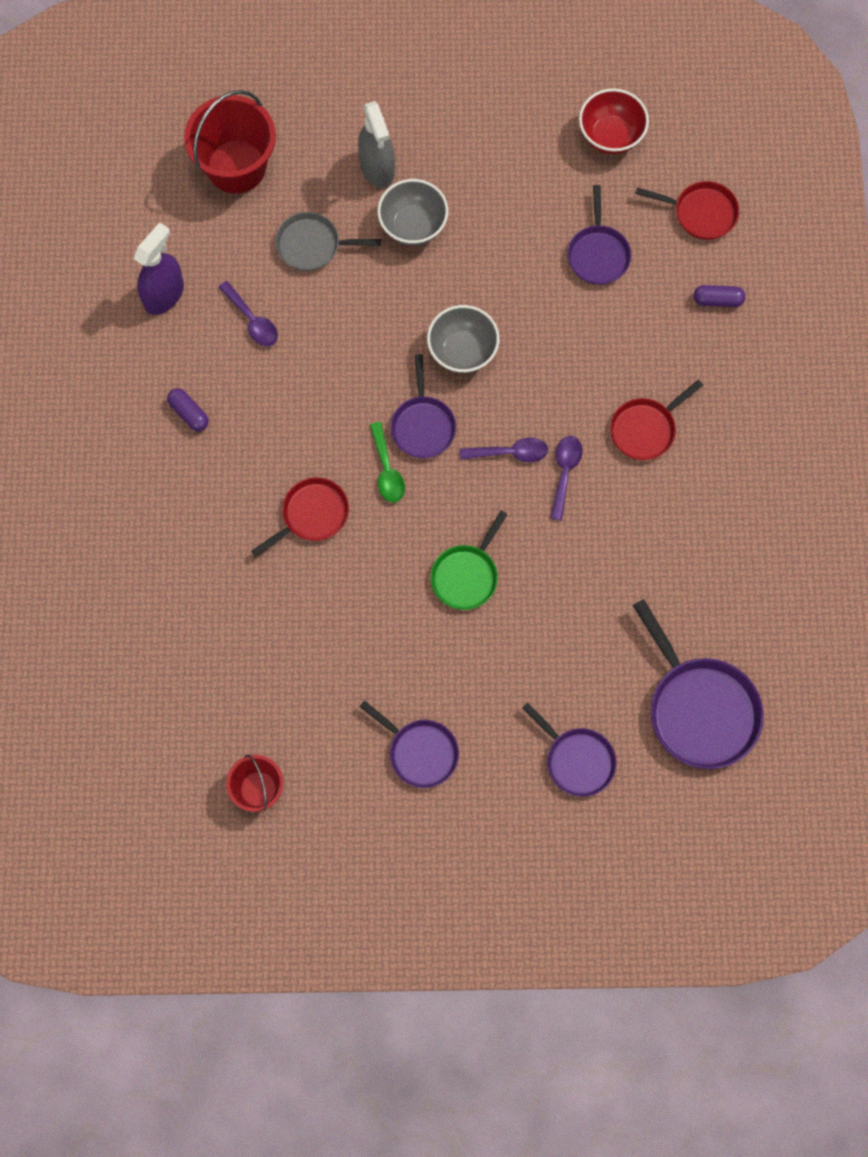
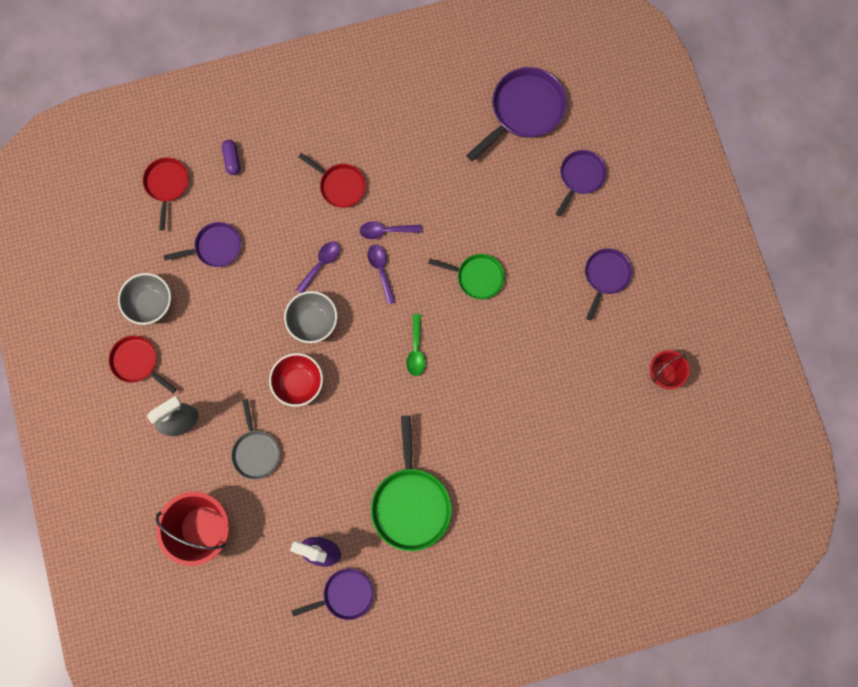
camera: 105 degrees left, 5 degrees up
purple capsule [167,388,209,431] -> green pan [371,415,452,551]
purple spoon [218,281,278,346] -> purple spoon moved to [296,242,340,293]
red pan [251,477,349,557] -> red pan moved to [109,336,177,394]
green spoon [370,422,405,503] -> green spoon turned 120 degrees clockwise [406,314,426,376]
grey bowl [377,179,448,245] -> grey bowl moved to [118,273,171,325]
purple pan [391,354,456,458] -> purple pan moved to [292,568,374,620]
red bowl [579,88,649,154] -> red bowl moved to [269,353,323,407]

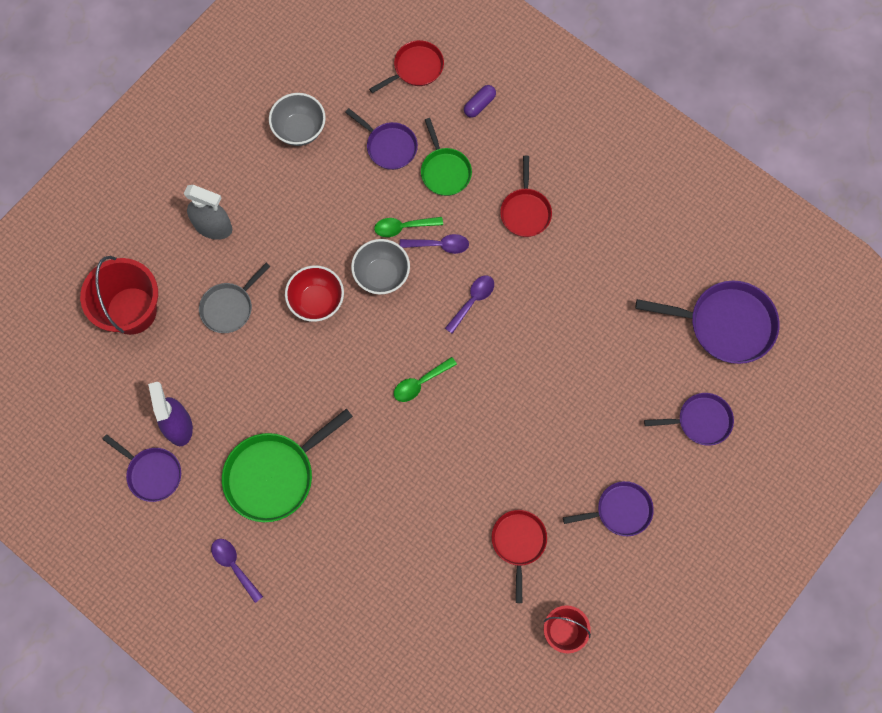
camera: 55 degrees right, 5 degrees down
red pan [109,336,177,394] -> red pan moved to [492,510,547,603]
purple spoon [360,221,422,239] -> purple spoon moved to [211,539,263,603]
green pan [428,254,505,299] -> green pan moved to [421,118,472,196]
none -> green spoon [374,217,443,237]

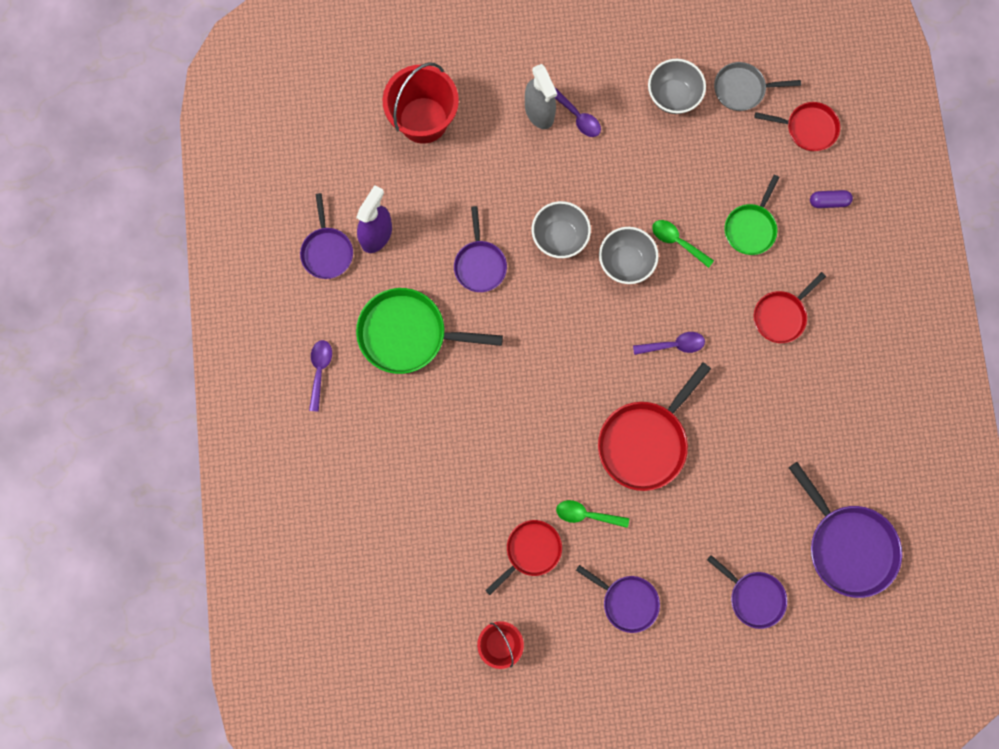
camera: 45 degrees right, 5 degrees up
grey pan [199,263,270,333] -> grey pan moved to [714,62,801,111]
red bowl [285,265,344,322] -> grey bowl [532,201,591,258]
purple pan [345,108,418,170] -> purple pan moved to [454,206,507,292]
green spoon [394,357,457,402] -> green spoon moved to [556,500,629,528]
purple spoon [400,234,469,254] -> purple spoon moved to [555,88,601,137]
none -> red pan [598,363,711,491]

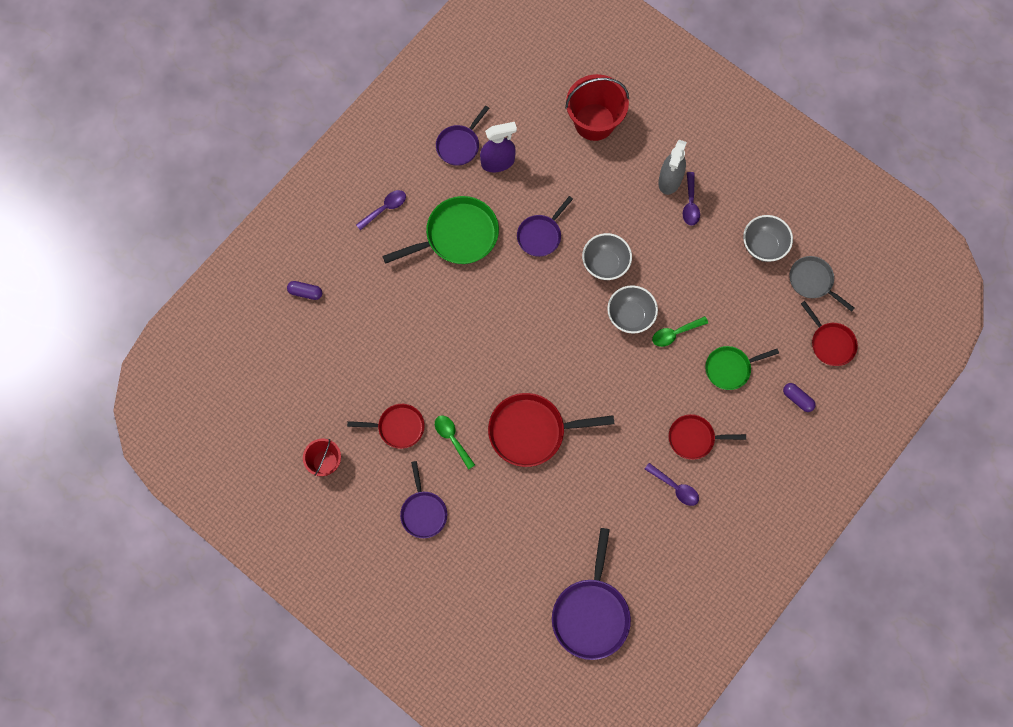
camera: 45 degrees right, 5 degrees down
green pan [356,288,503,374] -> green pan turned 105 degrees clockwise [383,196,499,264]
purple spoon [633,332,705,355] -> purple spoon moved to [645,463,699,506]
green spoon [652,220,714,268] -> green spoon turned 105 degrees counterclockwise [652,316,708,347]
purple pan [707,555,787,629] -> none
none -> purple capsule [287,281,322,300]

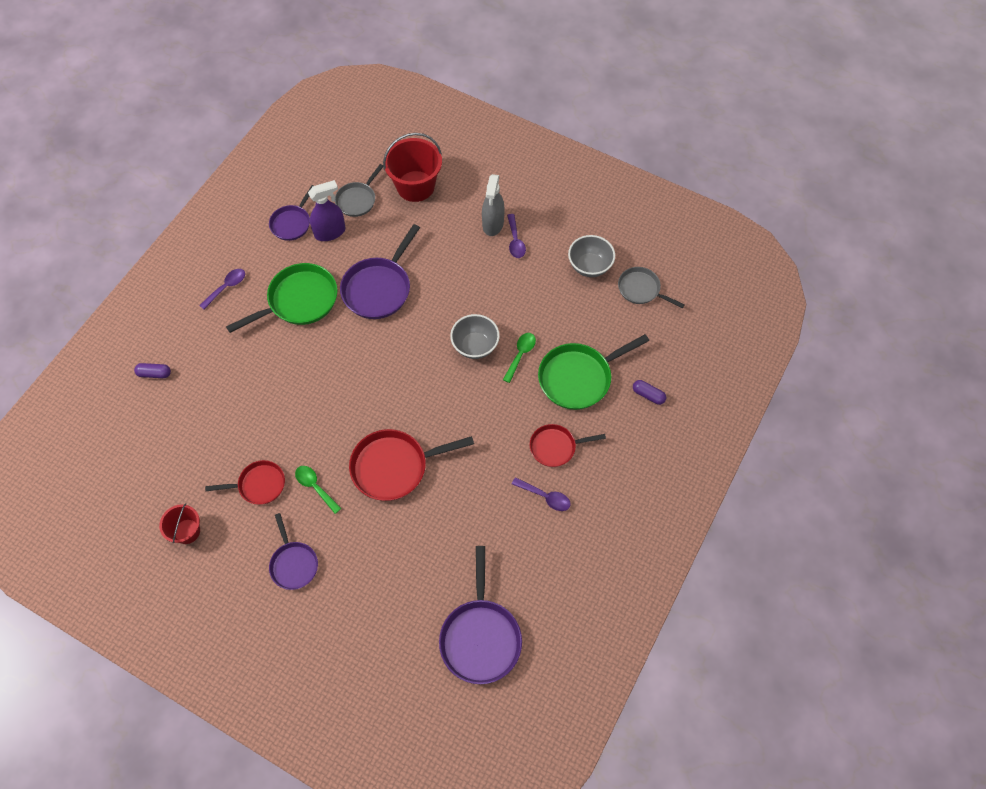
camera: 10 degrees left, 10 degrees down
purple pan [517,196,573,257] -> purple pan [340,224,420,319], size x1.63
grey bowl [582,233,632,280] -> none
green spoon [652,316,708,347] -> green spoon turned 150 degrees clockwise [503,333,536,383]
green pan [705,346,779,390] -> green pan [538,334,649,410], size x1.63
red pan [801,301,858,366] -> none
none -> grey pan [335,164,383,217]

